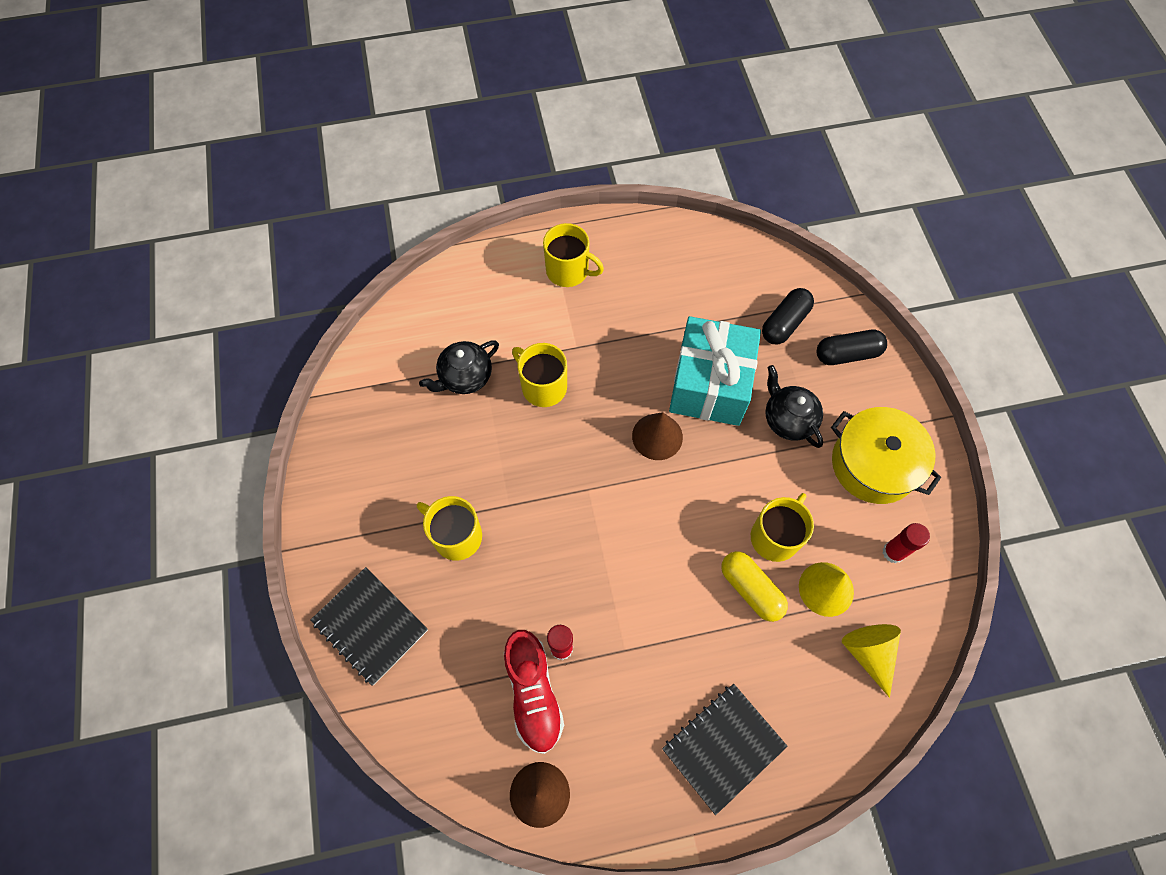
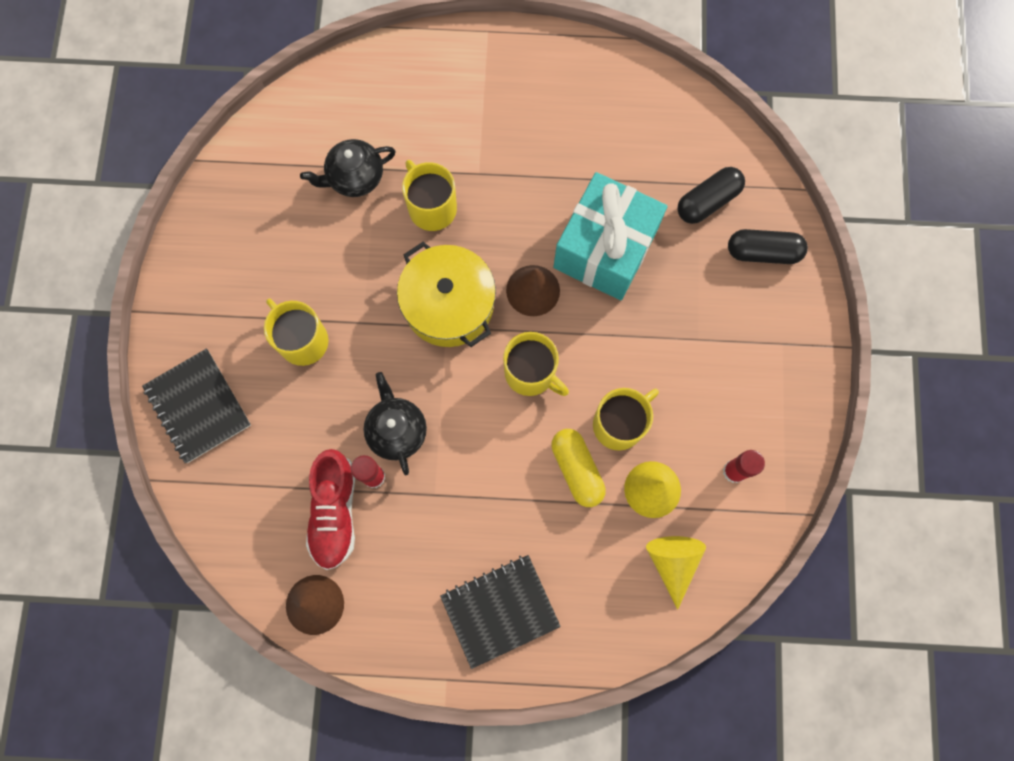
camera: 15 degrees right, 10 degrees up
yellow mug [543,223,604,287] -> yellow mug moved to [503,332,569,396]
black teapot [765,365,823,448] -> black teapot moved to [364,372,427,475]
yellow pot [831,407,941,504] -> yellow pot moved to [397,242,496,347]

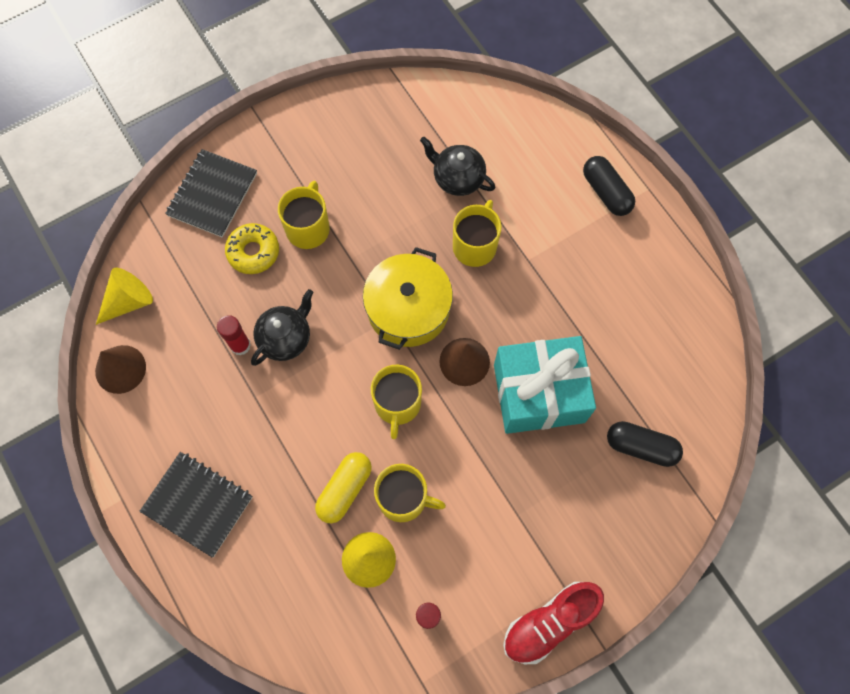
camera: 55 degrees right, 5 degrees down
red shoe [306,449,355,570] -> red shoe moved to [503,582,604,664]
yellow cone [646,536,706,610] -> yellow cone moved to [96,268,153,325]
black capsule [728,229,808,264] -> black capsule moved to [583,156,635,216]
none -> yellow donut [225,223,279,274]

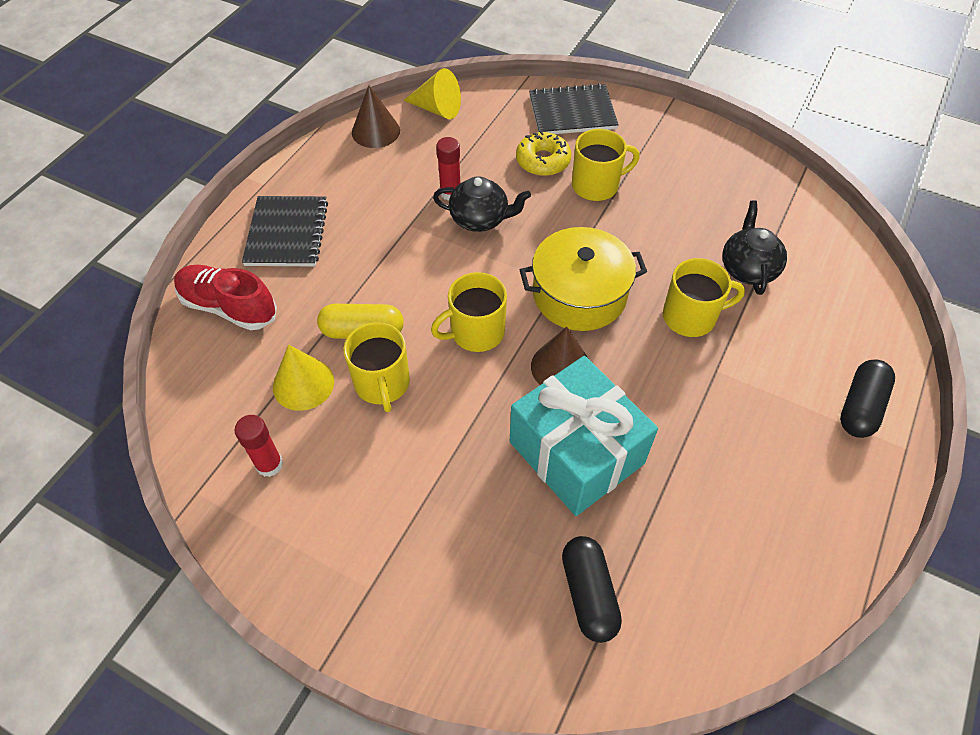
camera: 60 degrees right, 15 degrees down
red shoe [503,582,604,664] -> red shoe moved to [174,265,277,330]

